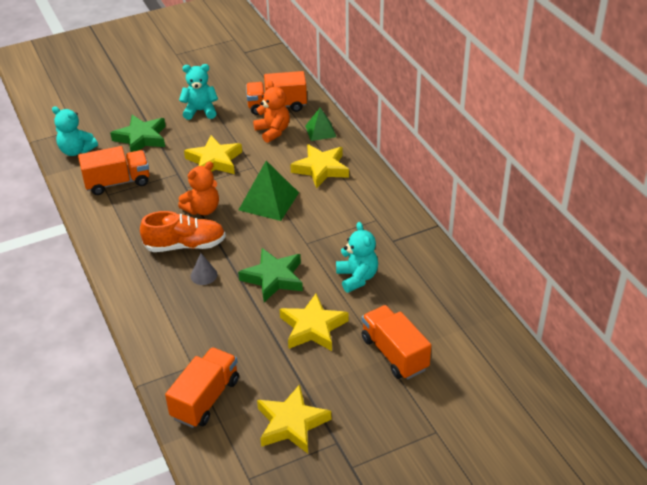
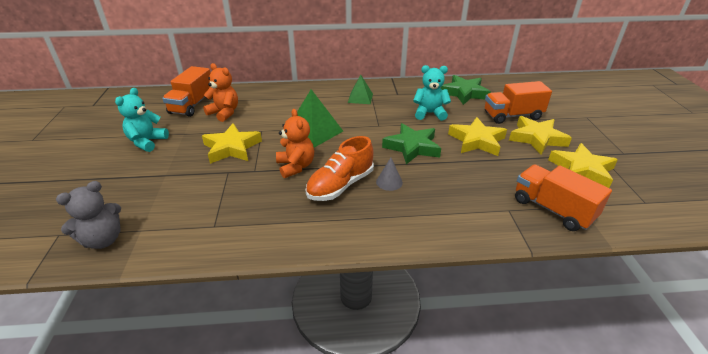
camera: 70 degrees left, 5 degrees down
turquoise teddy bear [52,106,98,156] -> grey teddy bear [56,181,121,249]
orange truck [78,146,150,195] -> none
green star [110,115,166,152] -> green star moved to [441,75,491,105]
orange shoe [140,211,226,252] -> orange shoe turned 150 degrees counterclockwise [306,136,374,201]
orange teddy bear [253,81,290,143] -> orange teddy bear turned 45 degrees clockwise [203,63,238,122]
yellow star [290,144,349,189] -> yellow star moved to [509,116,572,155]
green pyramid [305,108,336,141] -> green pyramid moved to [348,75,373,104]

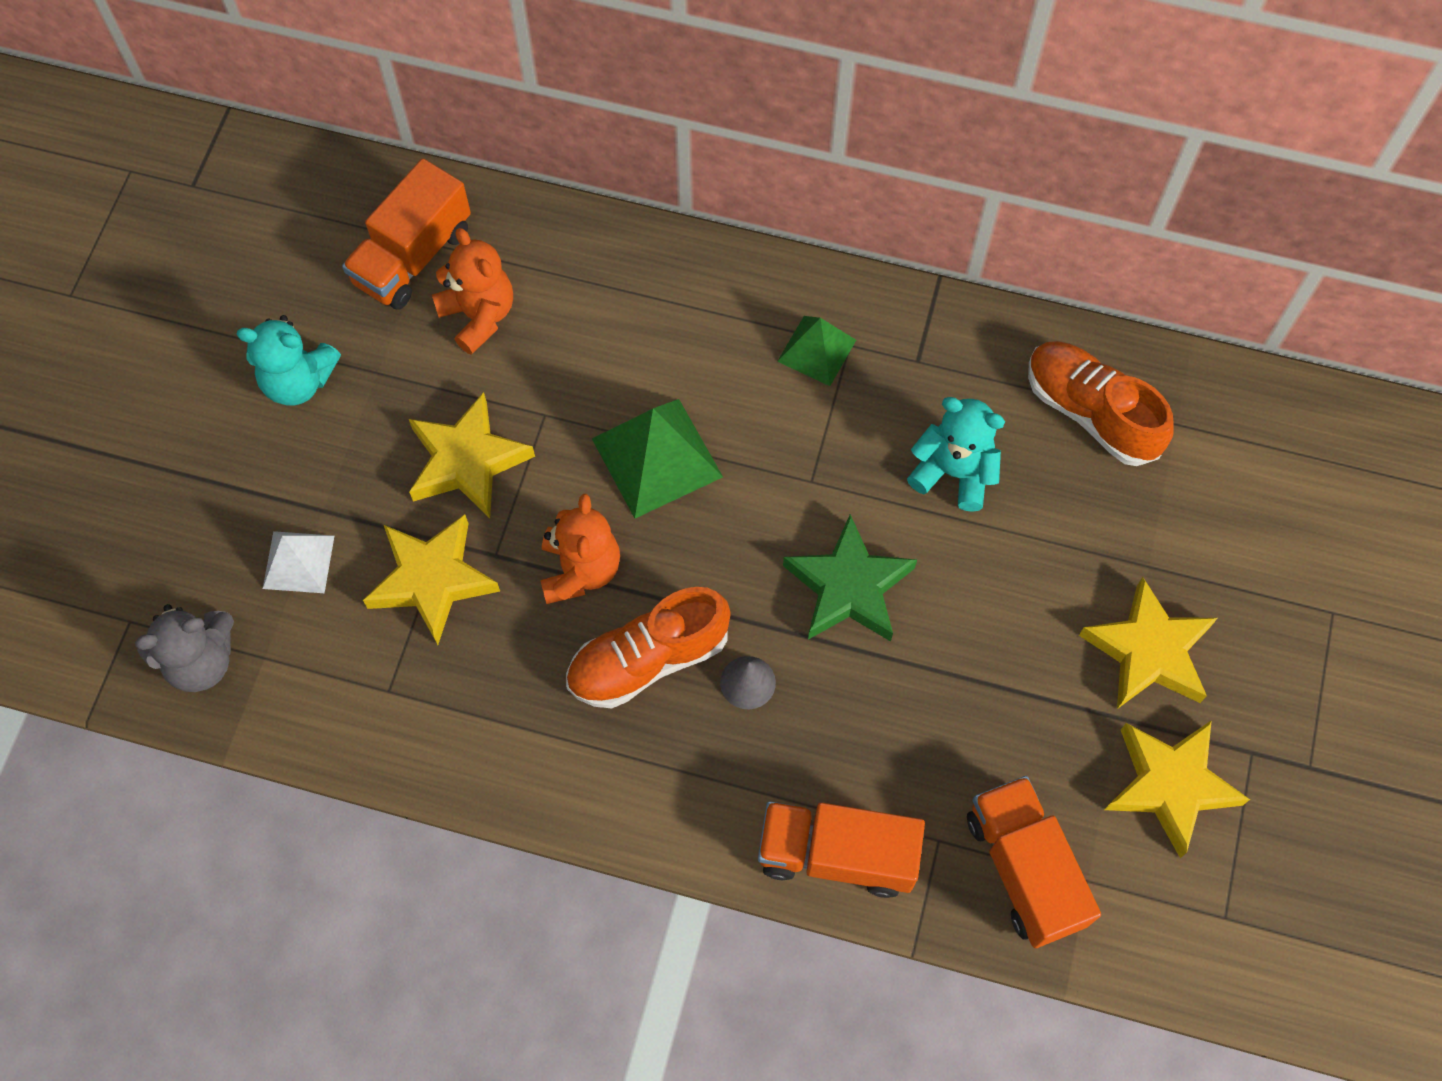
camera: 20 degrees right, 30 degrees up
turquoise teddy bear [115,88,169,152] -> turquoise teddy bear turned 120 degrees counterclockwise [237,315,341,406]
green star [441,75,491,105] -> orange shoe [1028,341,1174,466]
yellow star [448,117,507,156] -> yellow star moved to [363,514,500,645]
orange truck [485,81,552,124] -> orange truck moved to [758,801,925,898]
none -> white pyramid [263,531,334,593]

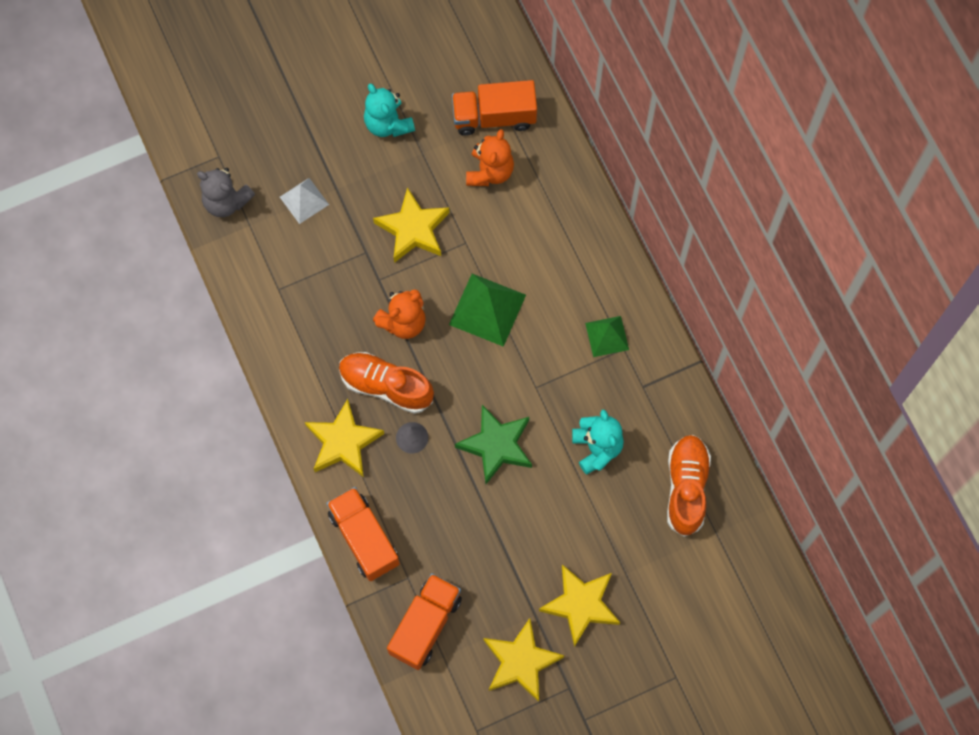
camera: 50 degrees right, 5 degrees up
yellow star [363,514,500,645] -> yellow star moved to [305,399,384,477]

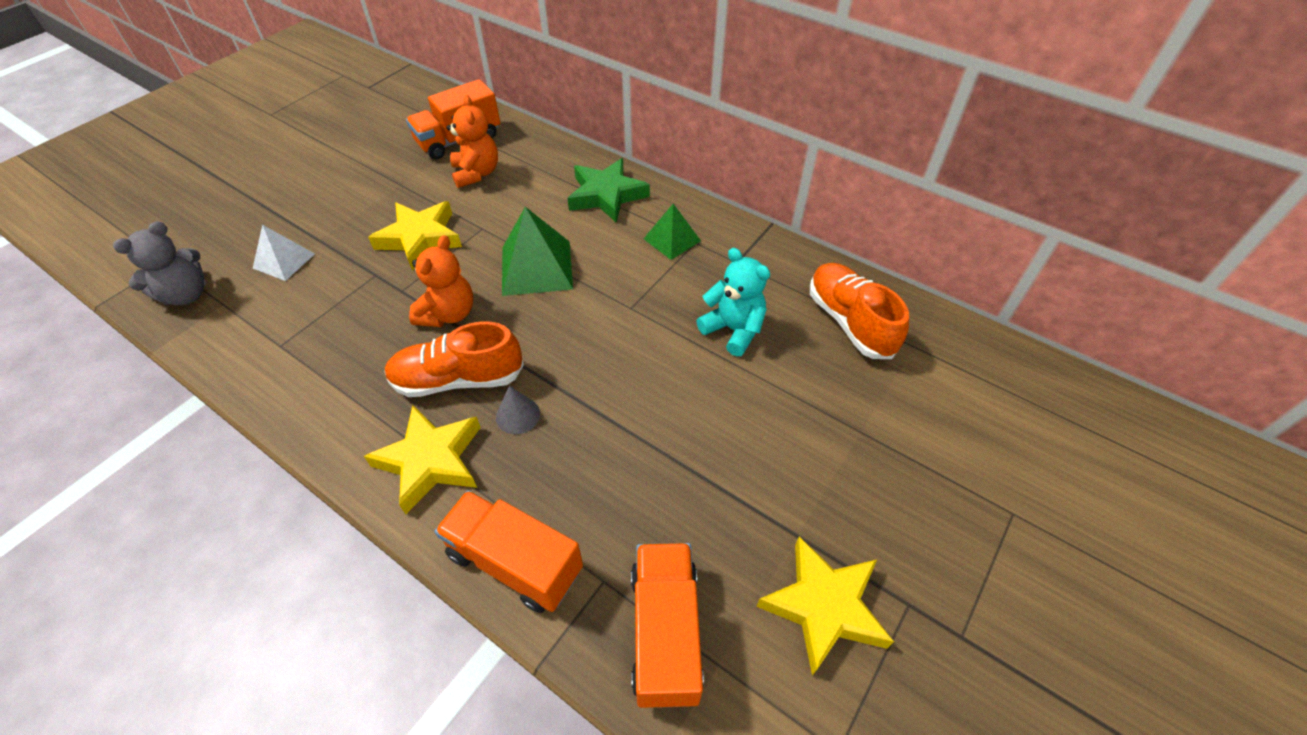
camera: 30 degrees left, 20 degrees down
grey teddy bear [197,168,255,217] -> grey teddy bear turned 45 degrees counterclockwise [113,221,206,305]
turquoise teddy bear [364,83,415,137] -> none
green star [455,405,532,484] -> green star moved to [567,158,650,223]
yellow star [539,564,620,647] -> none

